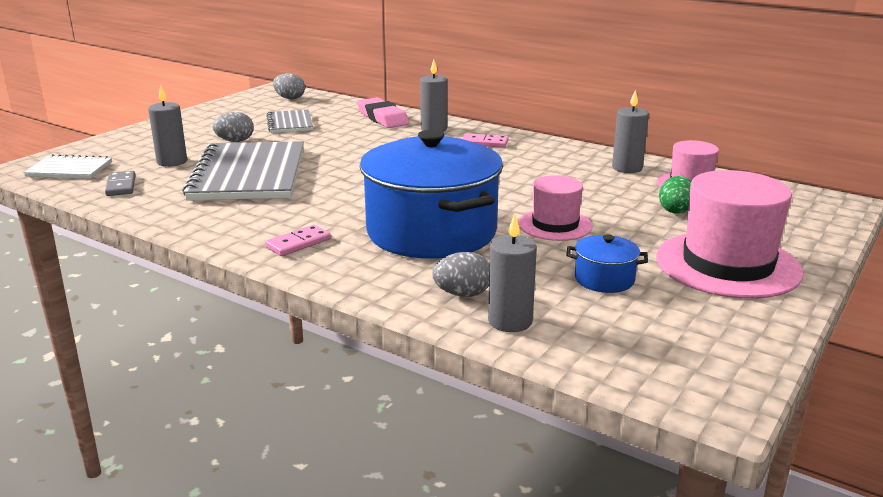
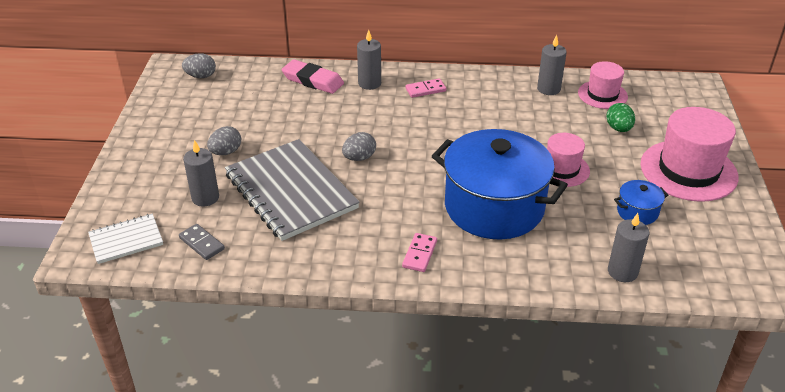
camera: 30 degrees left, 15 degrees up
grey notebook [267,110,313,133] -> none
grey egg [432,252,490,297] -> grey egg moved to [342,132,376,161]

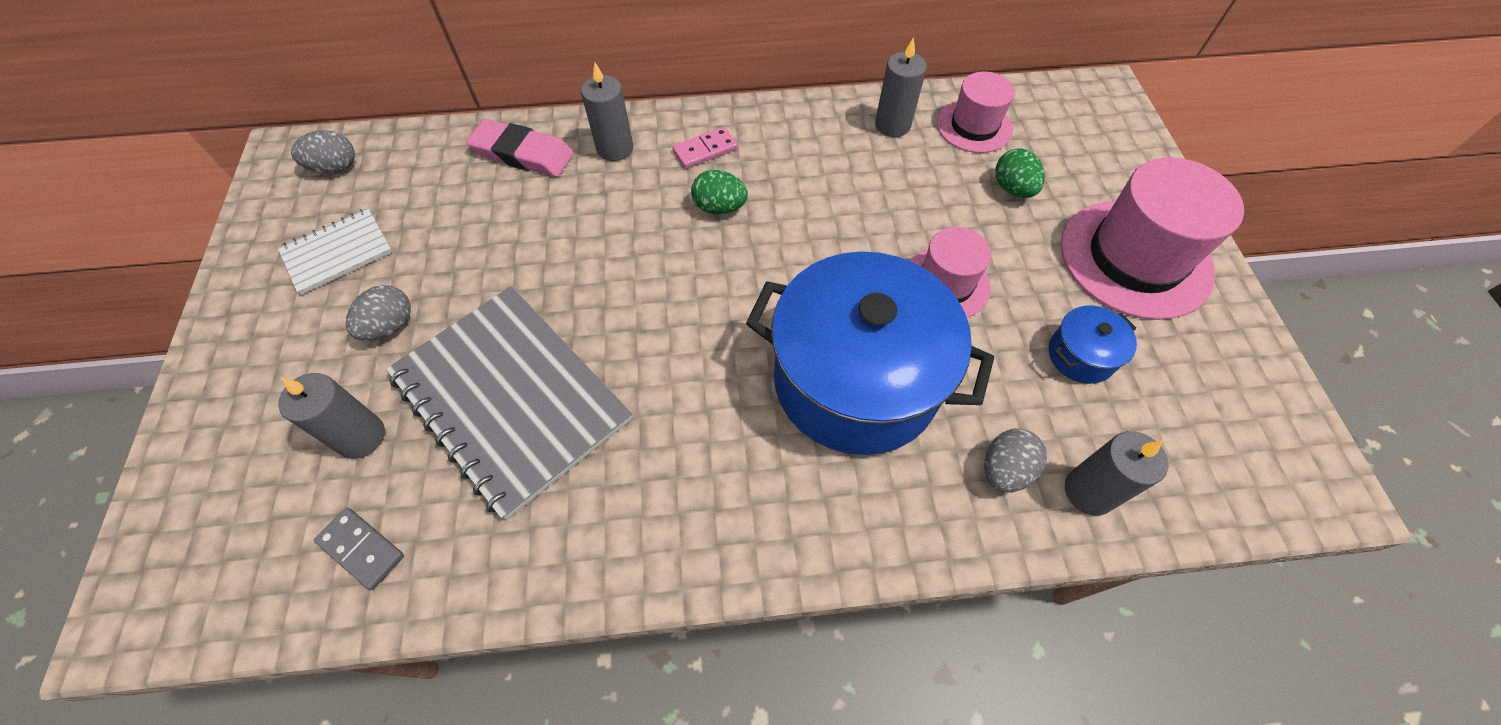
camera: 10 degrees left, 20 degrees up
white notebook [88,214,163,264] -> white notebook moved to [278,208,392,295]
grey egg [342,132,376,161] -> grey egg moved to [984,428,1047,493]
pink domino [402,233,437,272] -> none
none -> green egg [691,170,748,214]

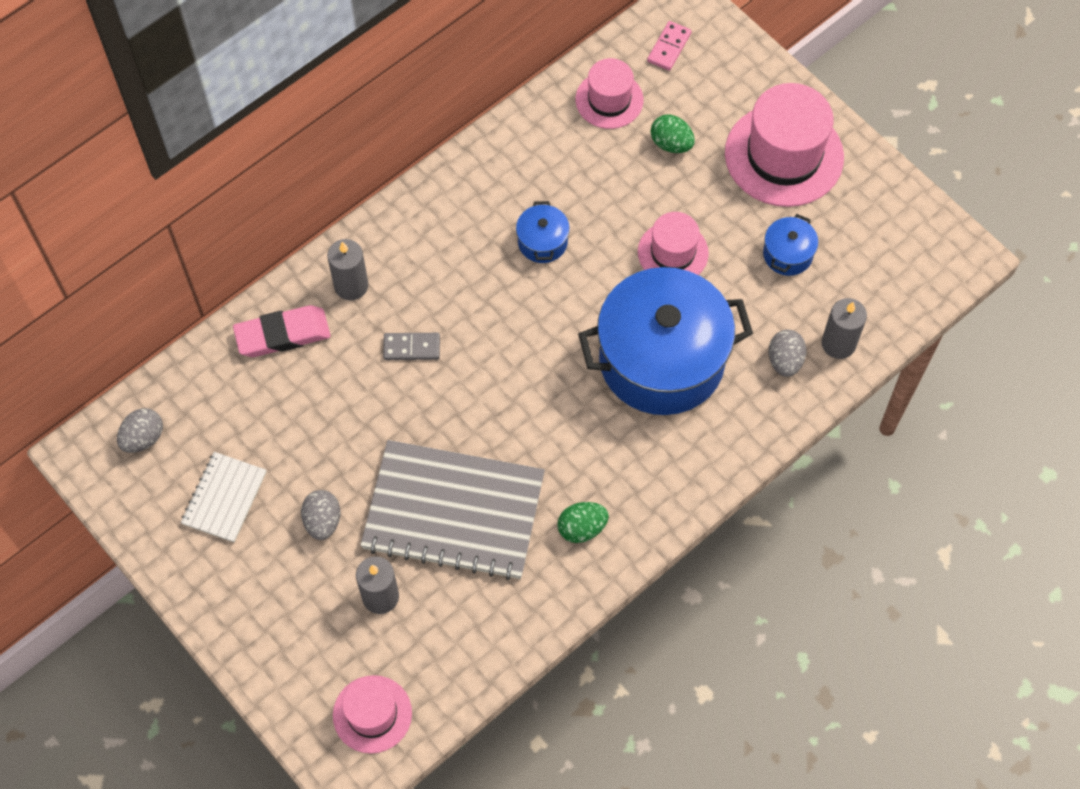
camera: 35 degrees left, 5 degrees up
grey domino [314,508,404,590] -> grey domino moved to [383,333,440,360]
pink domino [672,127,738,169] -> pink domino moved to [647,21,691,71]
green egg [691,170,748,214] -> green egg moved to [557,502,609,543]
grey candle [875,37,927,137] -> none
none -> pink hat [333,675,412,754]
none -> blue pot [516,201,570,263]

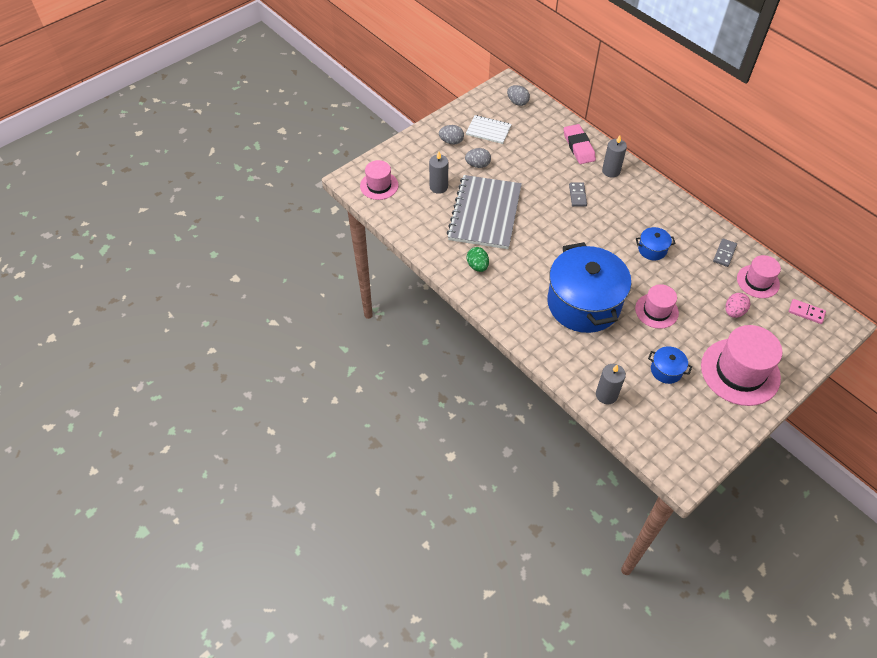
camera: 90 degrees right, 10 degrees down
green egg [651,115,695,153] -> pink egg [725,293,750,318]
grey egg [769,330,807,377] -> grey egg moved to [439,125,464,145]
none -> grey domino [713,238,737,267]

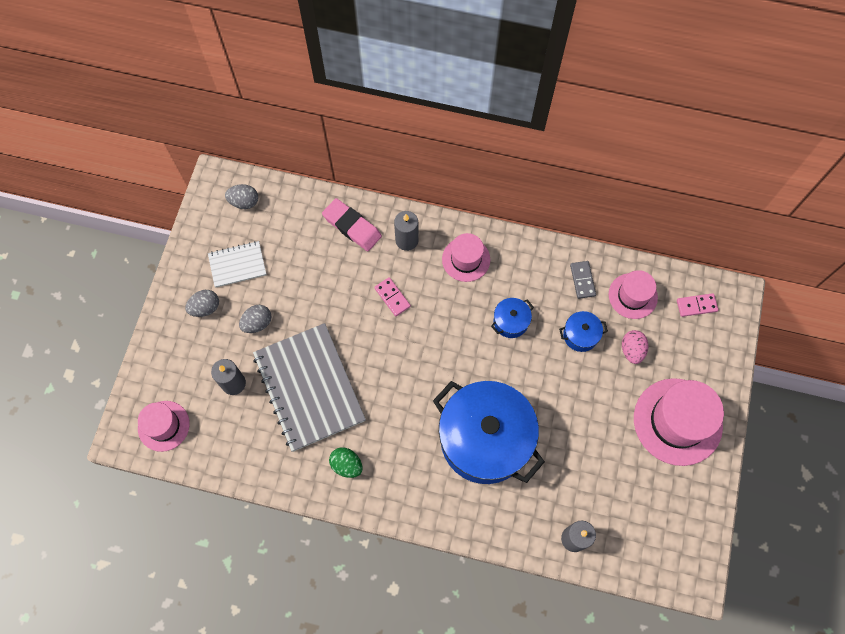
camera: 35 degrees left, 15 degrees up
grey domino [569,182,587,207] -> pink domino [374,277,411,316]
pink hat [635,284,679,329] -> pink hat moved to [442,233,490,282]
blue pot [648,346,692,384] -> blue pot moved to [559,311,608,352]

